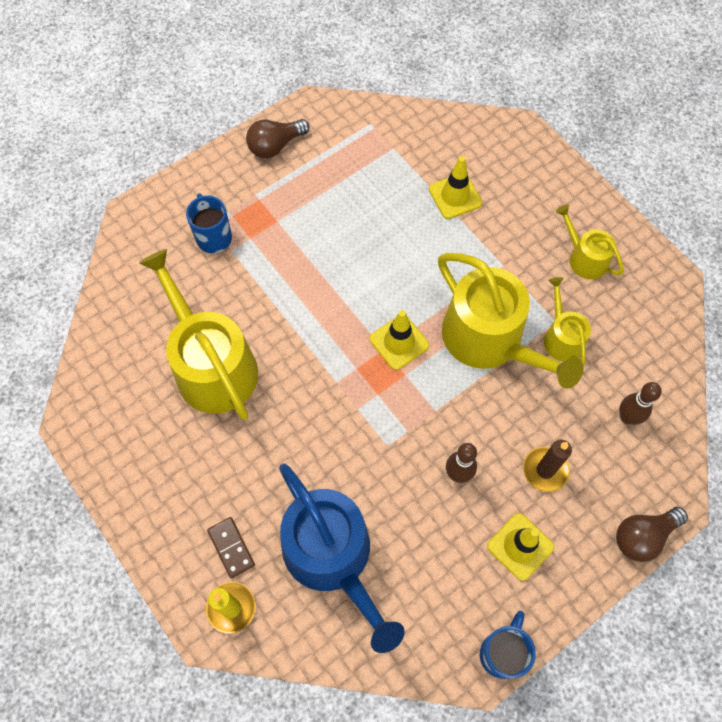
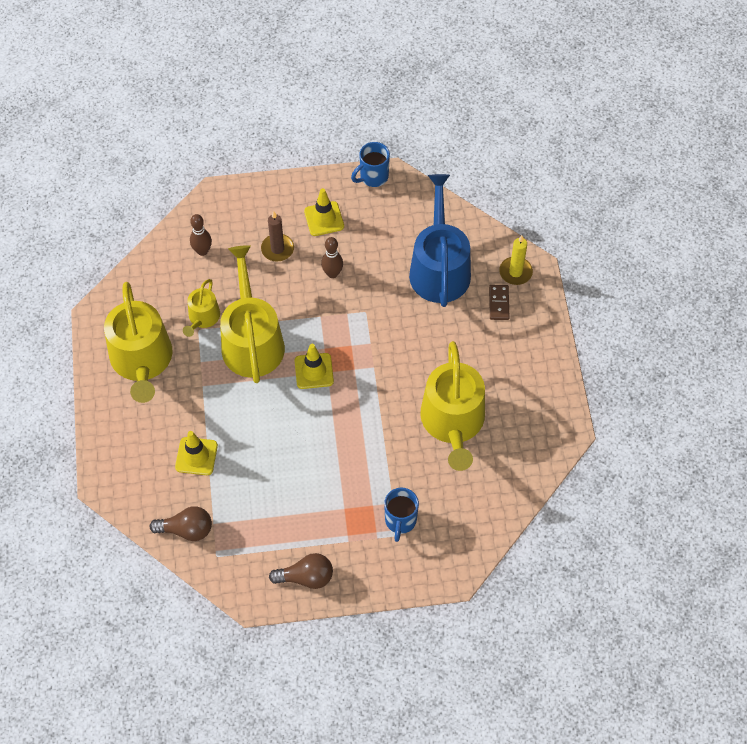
camera: 150 degrees left, 5 degrees down
yellow watering can [556,205,624,279] -> yellow watering can [104,282,173,403], size x1.98
brown light bulb [616,507,688,562] -> brown light bulb moved to [150,506,212,541]

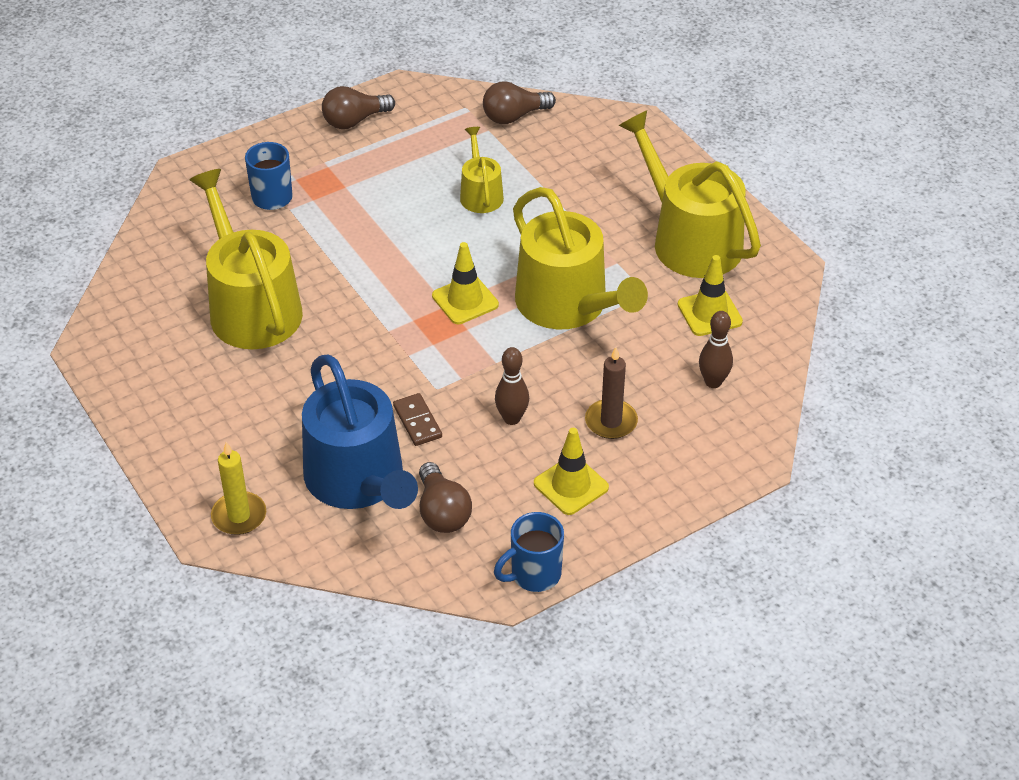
camera: 155 degrees right, 15 degrees down
yellow traffic cone [175,431,218,475] -> yellow traffic cone moved to [678,255,743,336]
yellow watering can [183,279,220,337] -> yellow watering can moved to [460,127,504,213]
blue mug [351,142,390,187] -> blue mug turned 150 degrees counterclockwise [494,512,564,592]
brown domino [489,285,509,320] -> brown domino moved to [393,393,442,446]
none -> brown light bulb [419,462,472,533]

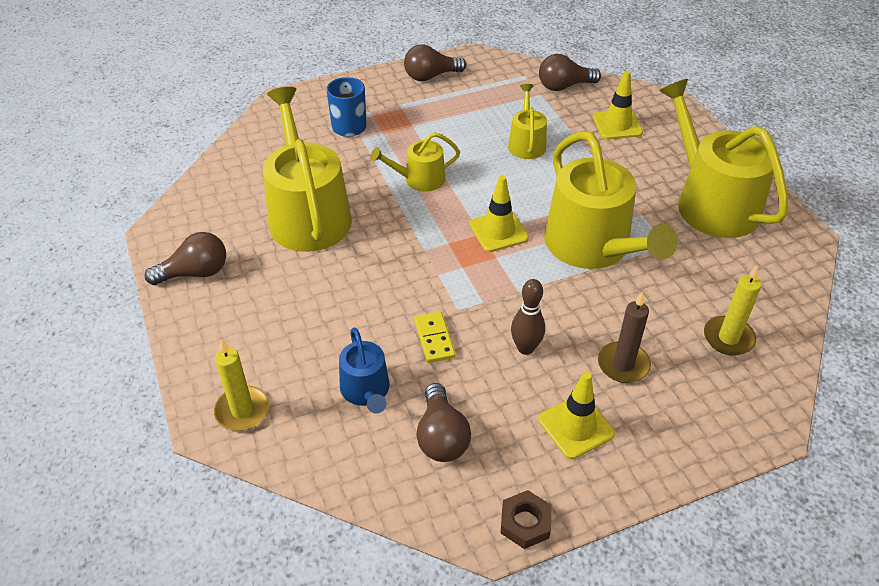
camera: 10 degrees right, 0 degrees up
blue watering can [302,355,418,509] -> blue watering can [339,327,390,414], size x0.51
brown domino [393,393,442,446] -> yellow domino [414,312,456,363]
blue mug [494,512,564,592] -> brown nut [501,490,552,549]
yellow traffic cone [678,255,743,336] -> yellow traffic cone moved to [593,71,643,139]
brown bowling pin [699,311,733,388] -> yellow candle [704,265,762,355]
none -> brown light bulb [145,232,226,285]
none -> yellow watering can [370,132,460,192]

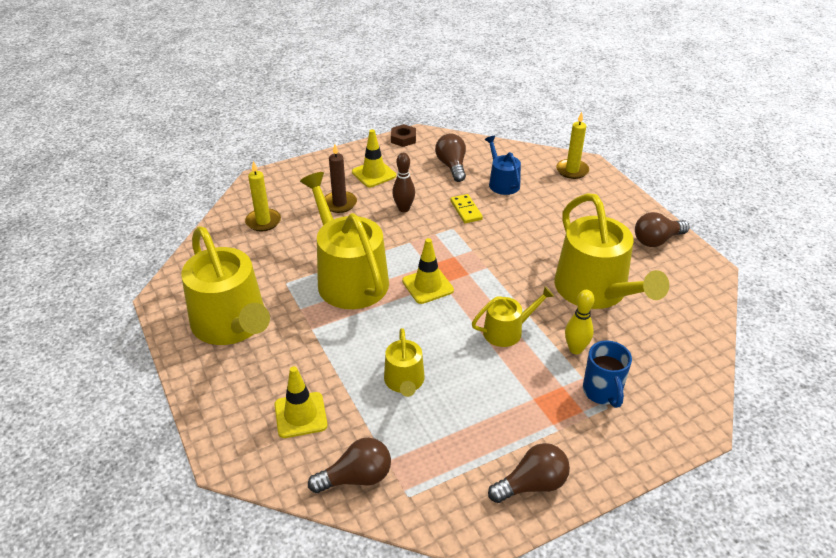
camera: 175 degrees right, 5 degrees down
none -> yellow bowling pin [565,290,594,354]

